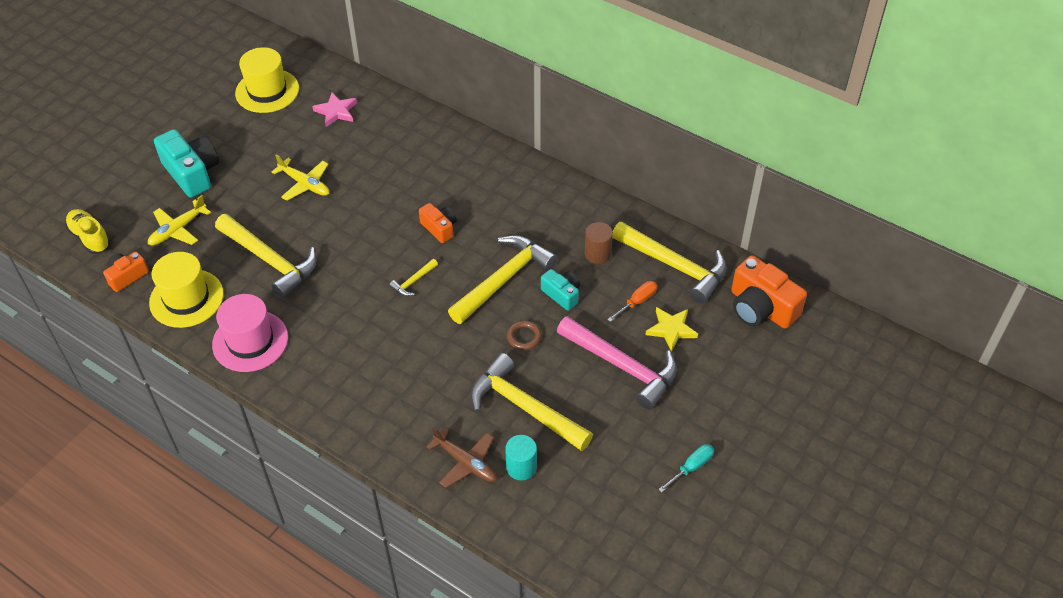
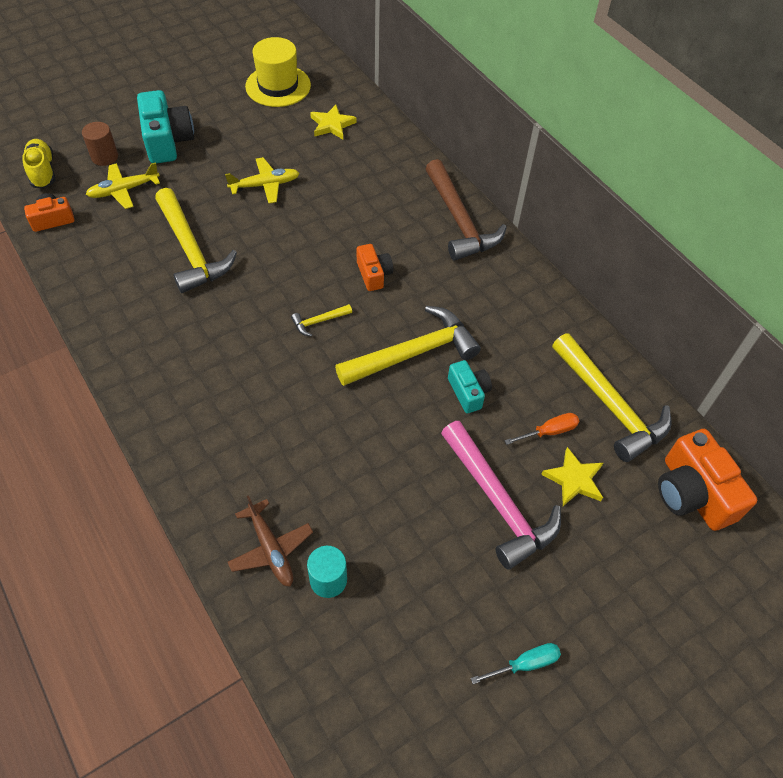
camera: 20 degrees right, 5 degrees up
yellow hat [149,252,224,328] -> none
pink hat [212,294,288,372] -> none
yellow plane [271,154,329,201] -> yellow plane turned 75 degrees counterclockwise [225,157,299,204]
pink star [312,92,357,127] -> yellow star [310,104,357,139]
yellow hammer [471,353,593,451] -> none
brown ring [507,321,542,350] -> none
brown cylinder [585,222,613,264] -> brown cylinder moved to [82,122,118,166]
none -> brown hammer [425,159,507,261]

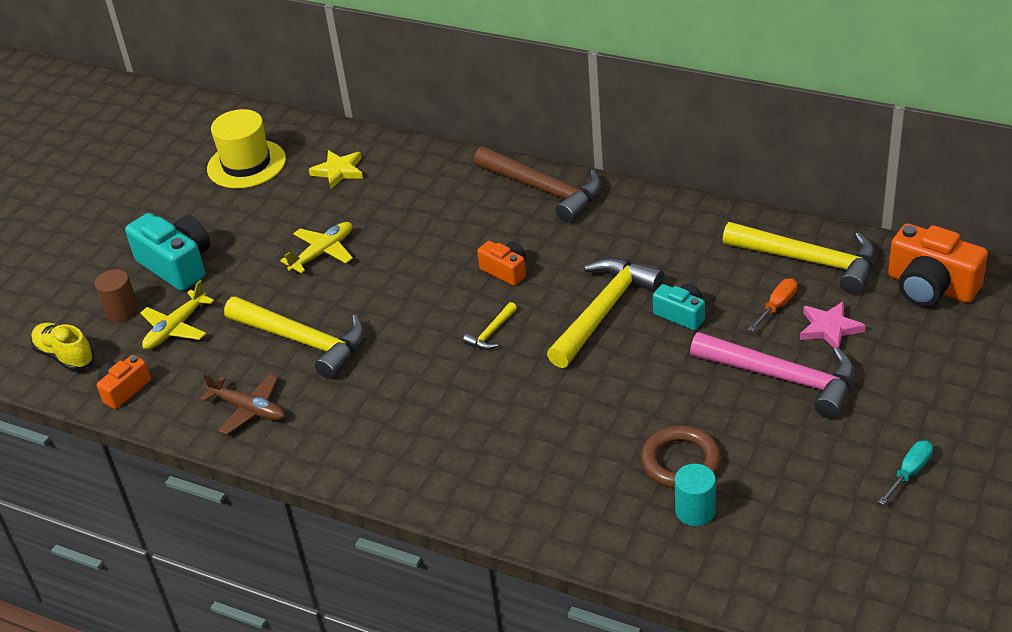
camera: 25 degrees left, 15 degrees down
brown plane [228,495,313,587] -> brown plane moved to [200,373,285,435]
yellow star [541,447,603,506] -> pink star [800,301,866,349]
none -> brown ring [641,426,721,488]

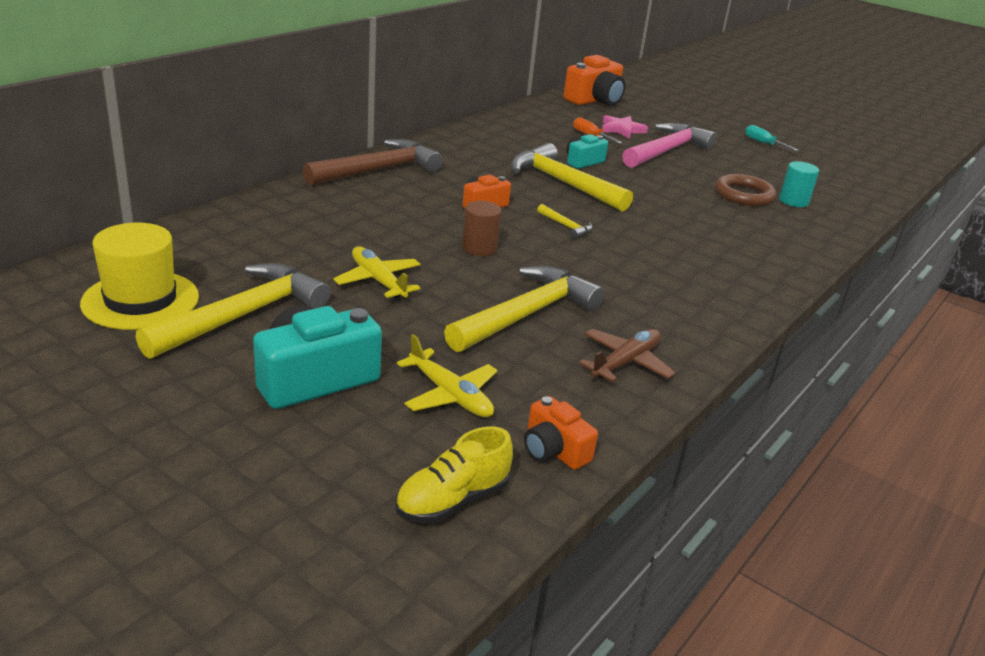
camera: 85 degrees left, 10 degrees down
brown cylinder [95,269,138,322] -> brown cylinder moved to [462,201,502,256]
yellow star [309,150,363,189] -> none
yellow hammer [723,222,876,294] -> yellow hammer moved to [136,263,331,359]

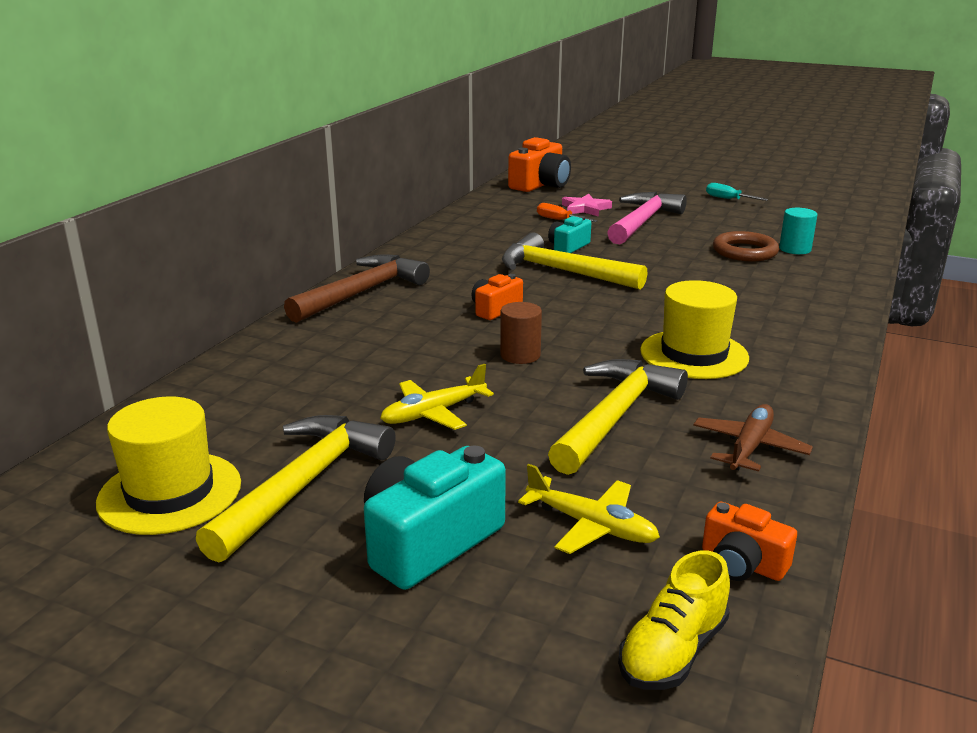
camera: 10 degrees left, 5 degrees down
yellow plane [333,247,421,298] -> yellow plane turned 75 degrees counterclockwise [380,364,494,430]
yellow hammer [537,204,593,239] -> none
none -> yellow hat [640,280,749,379]

